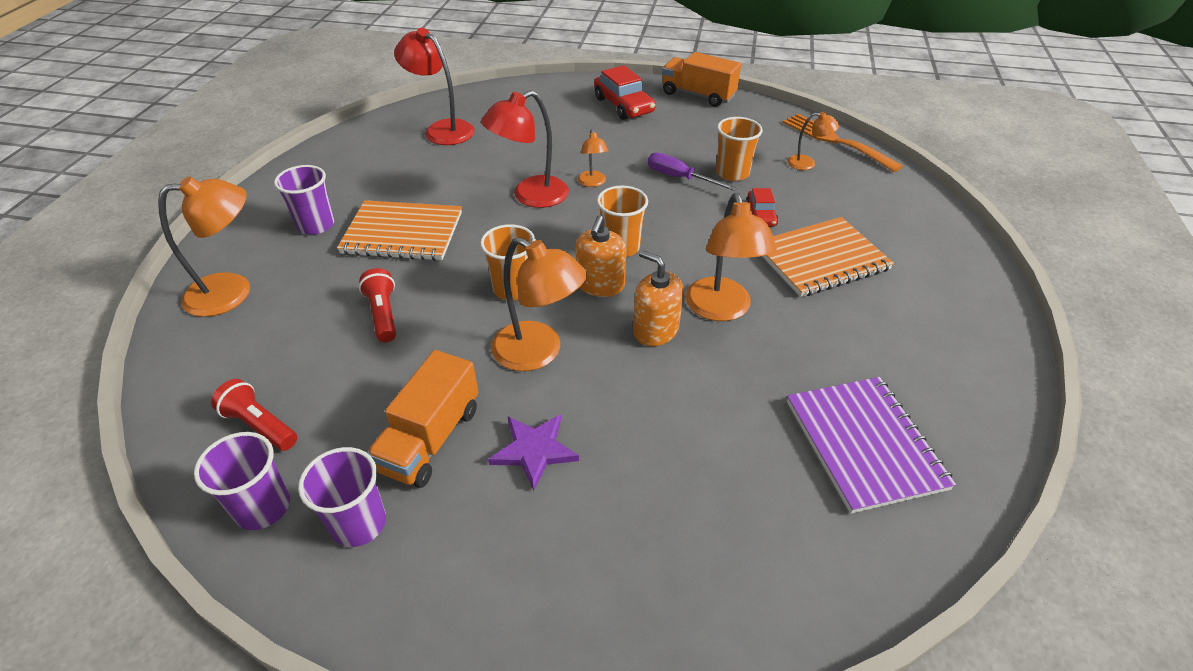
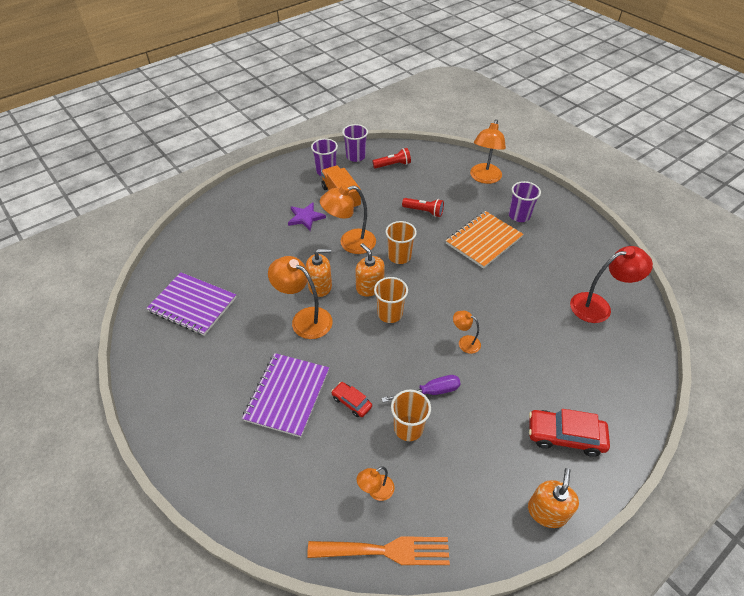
camera: 130 degrees right, 5 degrees up
red lamp [481,90,569,208] -> none
orange truck [662,52,741,107] -> orange soap dispenser [528,468,579,528]
orange notebook [762,217,894,297] -> purple notebook [242,353,329,437]

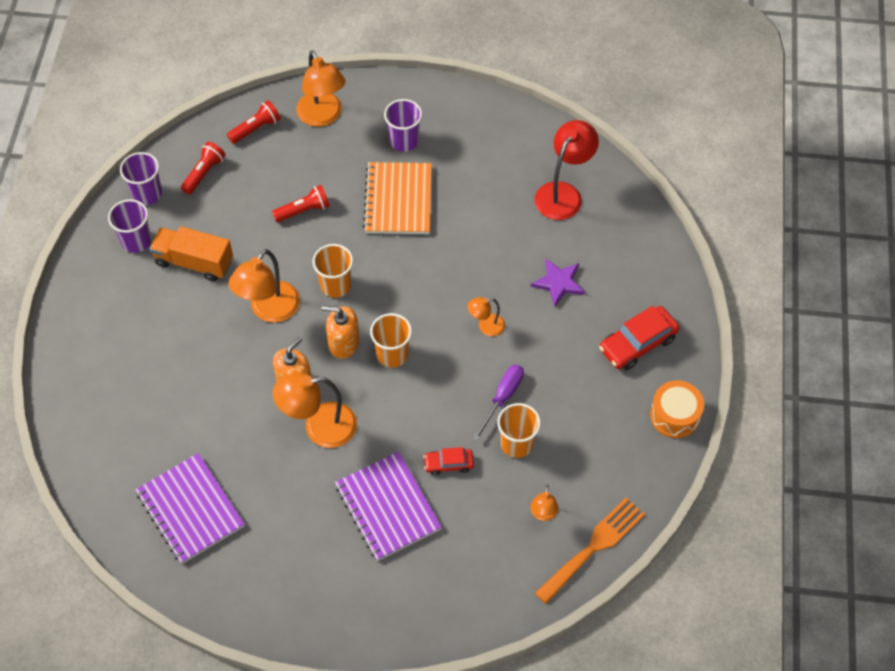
camera: 45 degrees left, 10 degrees up
purple notebook [146,272,236,336] -> purple notebook turned 75 degrees clockwise [136,453,245,564]
purple star [288,202,326,231] -> purple star moved to [531,259,585,307]
orange soap dispenser [528,468,579,528] -> orange drum [650,380,704,438]
none -> red flashlight [227,100,281,144]

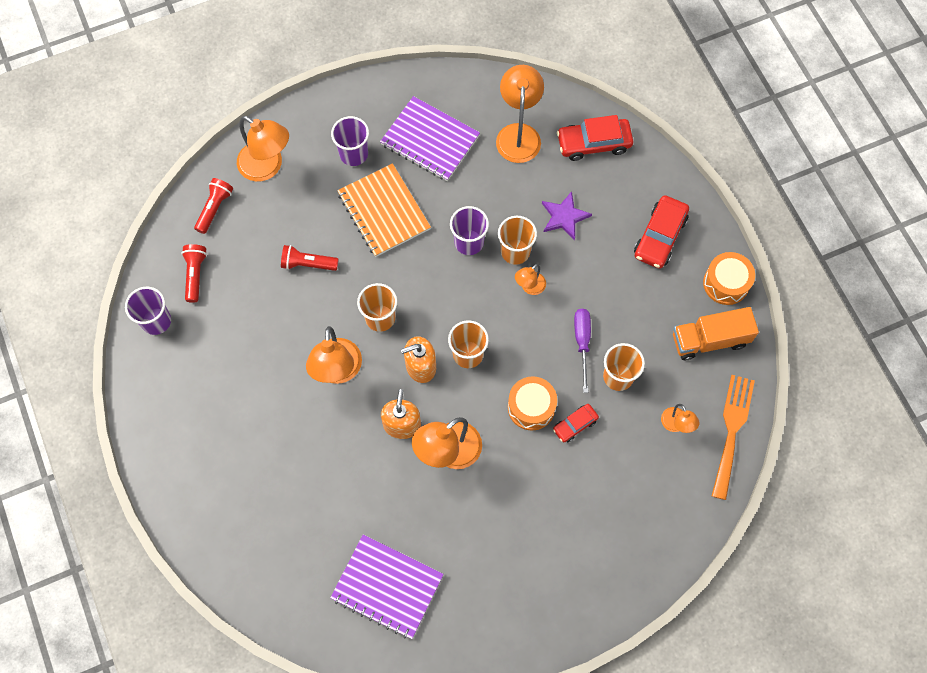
camera: 30 degrees left, 10 degrees up
purple cup [108,199,151,253] -> purple cup moved to [450,206,489,255]
orange truck [150,226,233,282] -> orange truck moved to [673,307,759,360]
red flashlight [272,185,330,222] -> red flashlight turned 120 degrees counterclockwise [281,245,339,271]
purple notebook [335,451,442,561] -> purple notebook moved to [380,96,480,181]
red lamp [535,120,599,220] -> orange lamp [496,65,544,163]
none -> orange cup [498,216,537,265]
none -> orange drum [508,376,557,431]
none -> red car [557,115,633,161]

